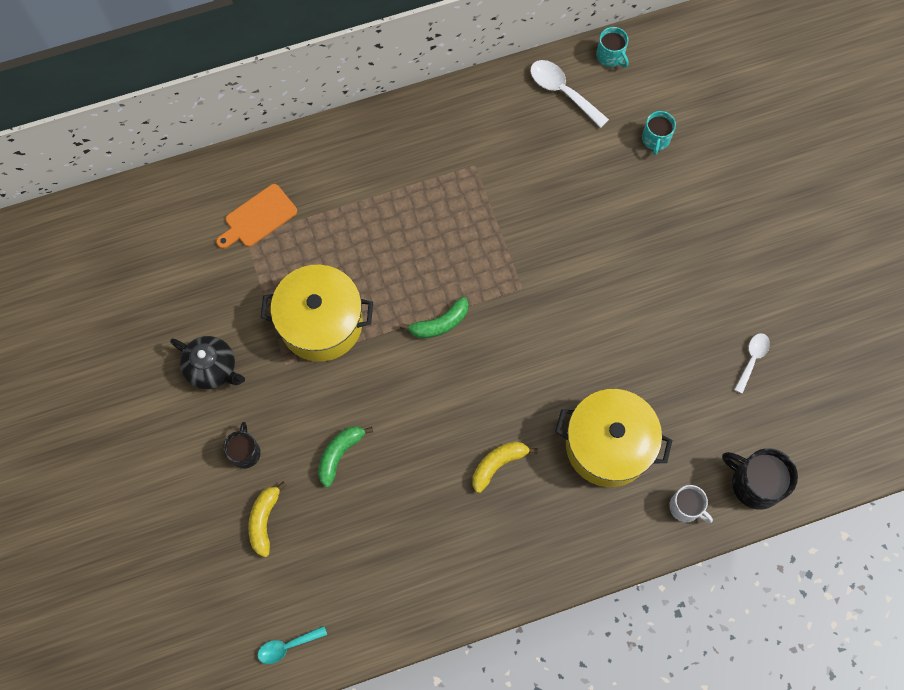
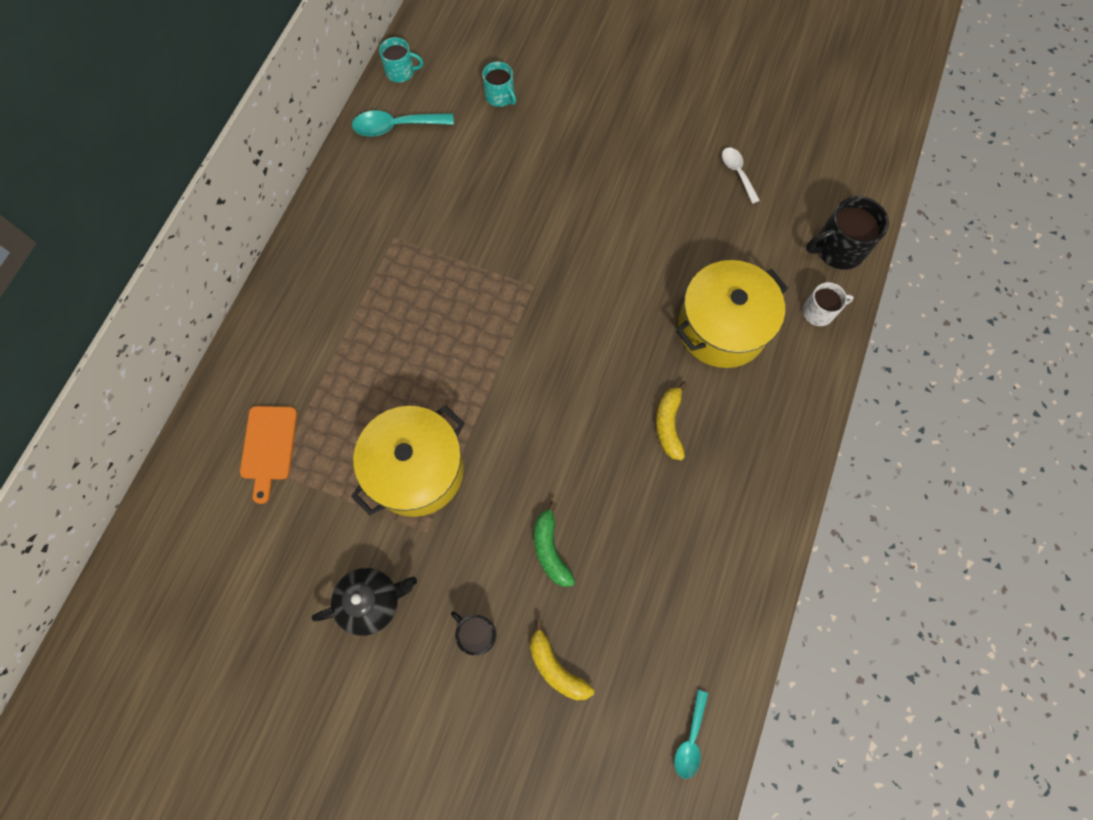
camera: 50 degrees left, 0 degrees up
green banana [400,297,468,338] -> none
white spoon [530,60,609,128] -> turquoise spoon [352,110,454,136]

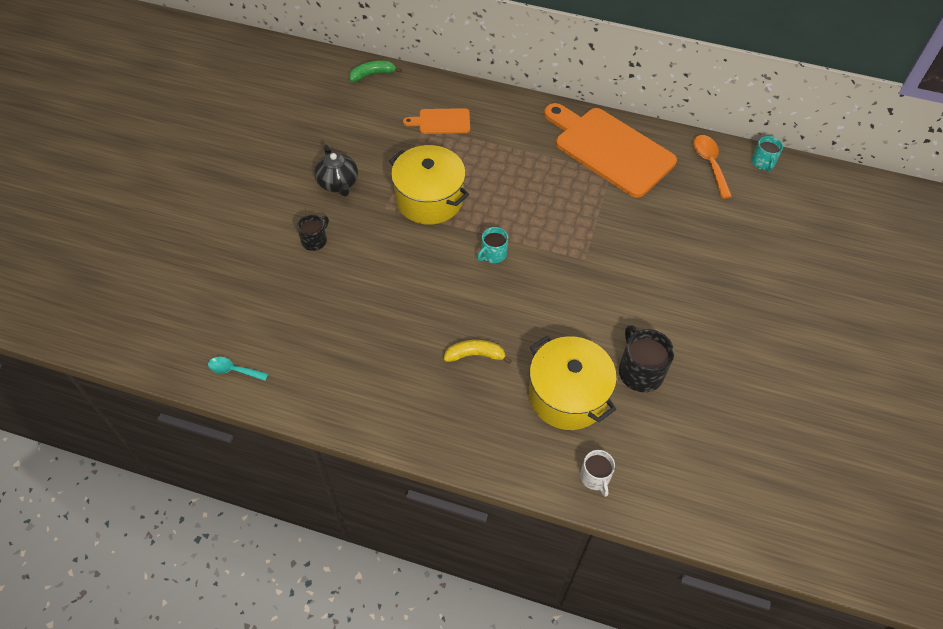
camera: 85 degrees right, 15 degrees down
turquoise spoon [352,110,454,136] -> orange spoon [693,135,732,199]
turquoise mug [482,61,516,107] -> turquoise mug moved to [477,227,508,263]
yellow banana [530,620,594,700] -> none
green banana [534,501,575,587] -> green banana moved to [349,61,402,82]
white spoon [722,147,760,204] -> none
black mug [806,196,889,270] -> black mug moved to [619,325,674,392]
none -> orange cutting board [544,103,677,198]

